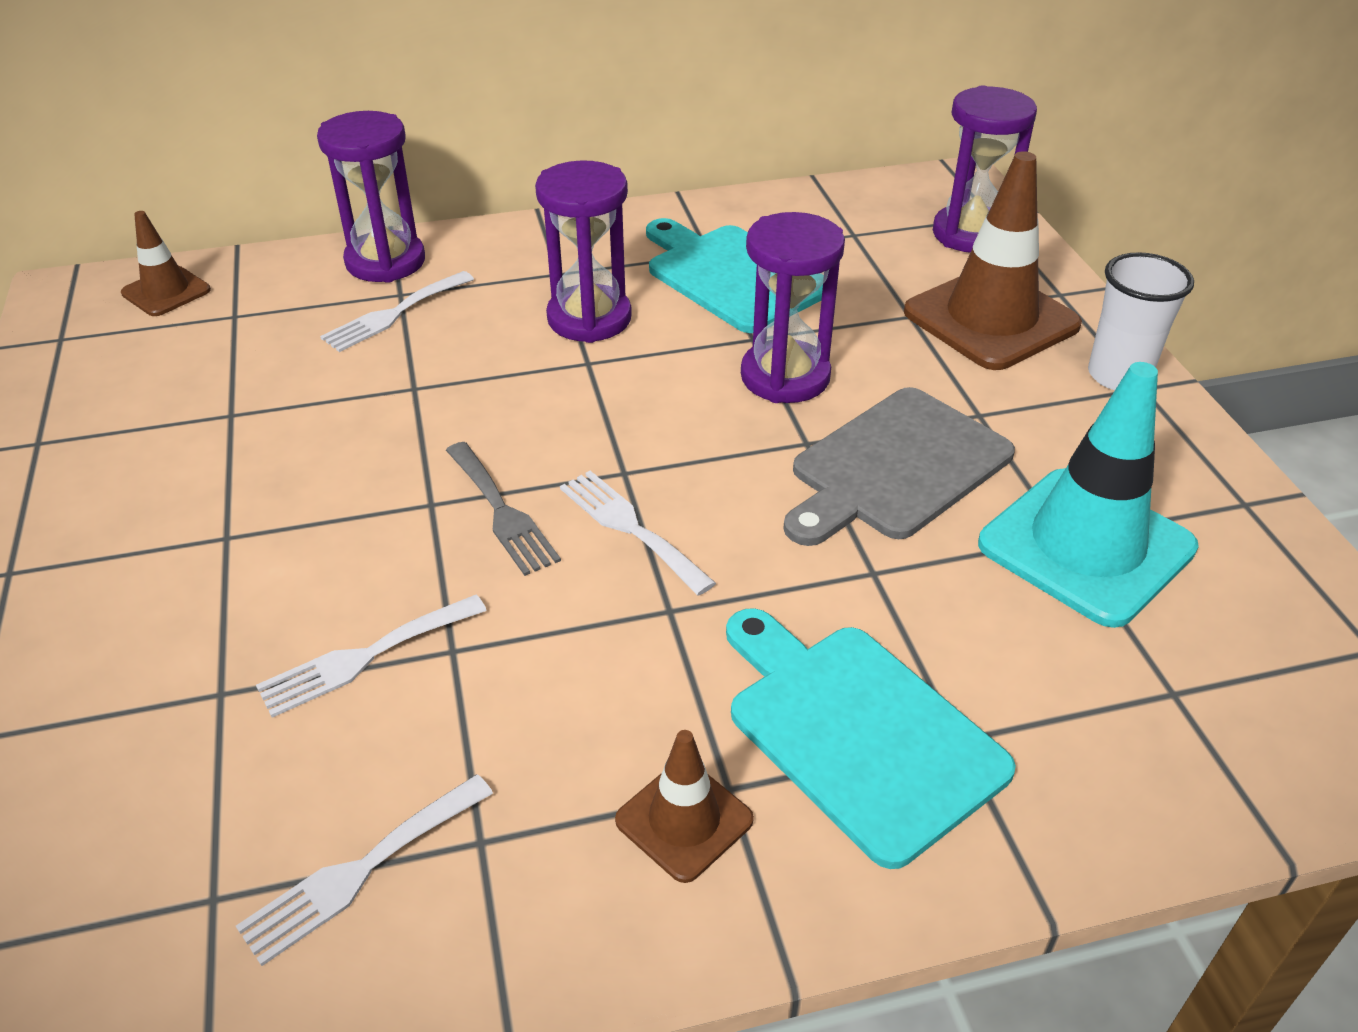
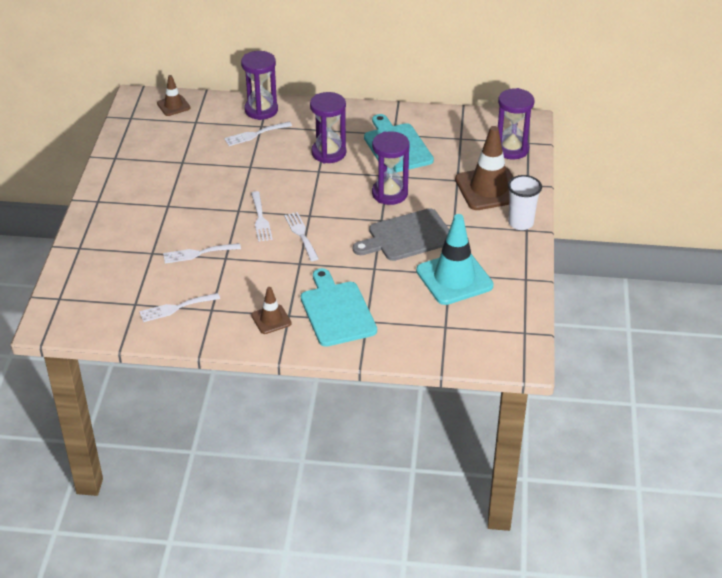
camera: 20 degrees right, 0 degrees up
grey fork [446,442,561,576] -> white fork [251,191,273,242]

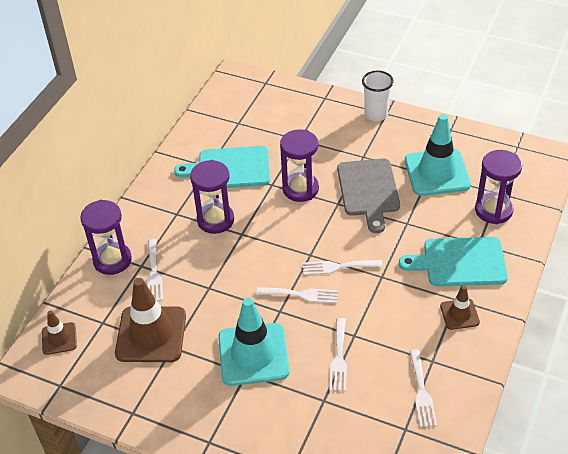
camera: 70 degrees left, 5 degrees up
brown traffic cone [455,126,513,210] -> brown traffic cone moved to [115,278,186,362]
purple hourglass [498,88,534,159] -> purple hourglass moved to [475,150,522,224]
none -> turquoise traffic cone [218,298,289,386]

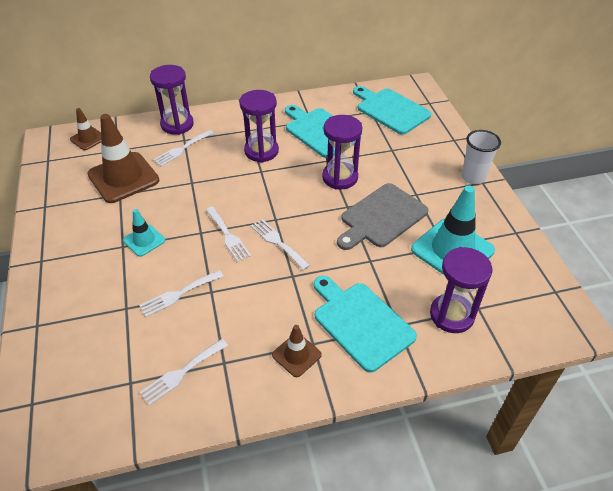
camera: 50 degrees right, 0 degrees up
turquoise traffic cone [218,298,289,386] -> turquoise traffic cone [123,209,165,257], size x0.52
none -> turquoise cutting board [353,86,432,135]

